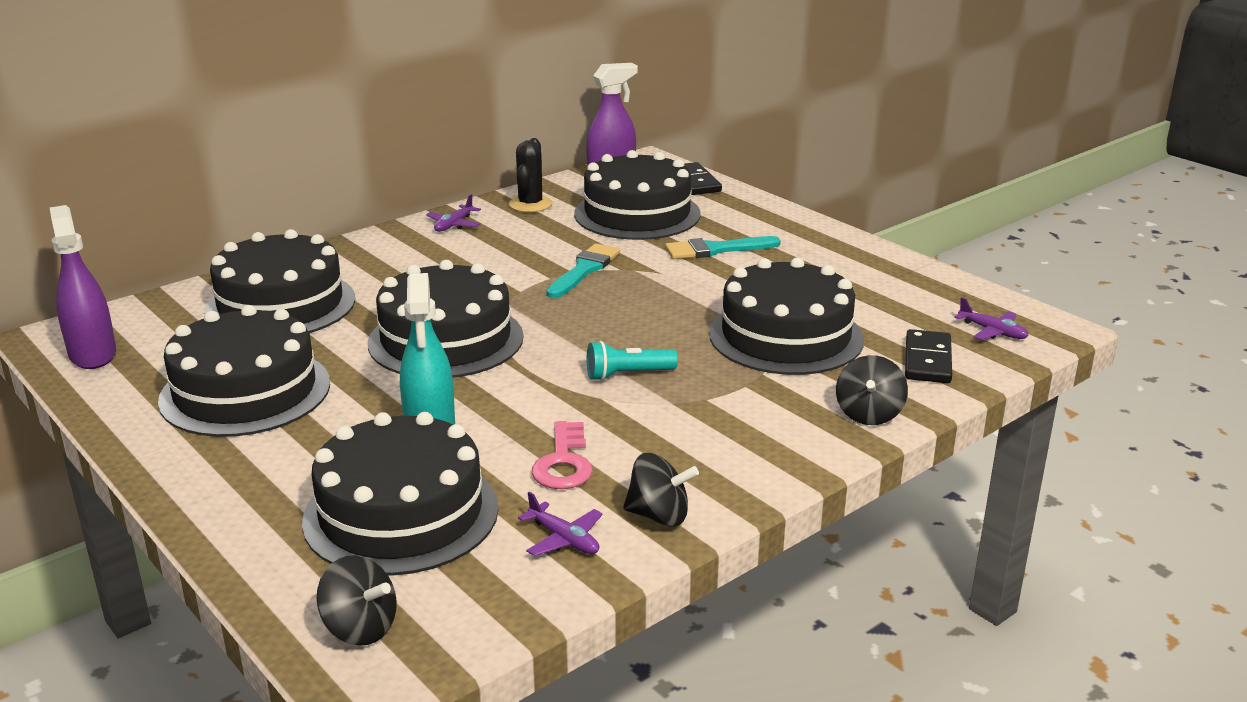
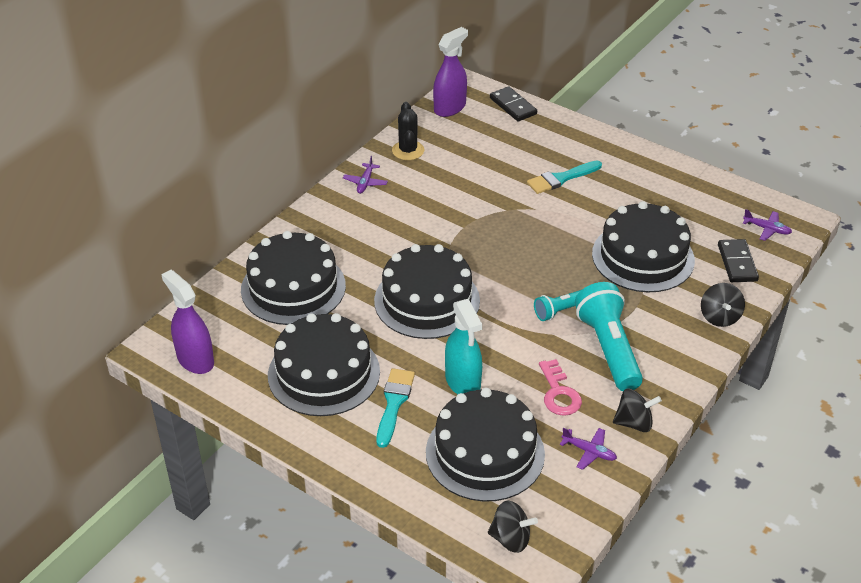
camera: 15 degrees left, 15 degrees up
turquoise brush [546,243,620,298] -> turquoise brush moved to [376,368,415,448]
black cake [574,150,701,240] -> none
none -> turquoise flashlight [575,282,643,391]

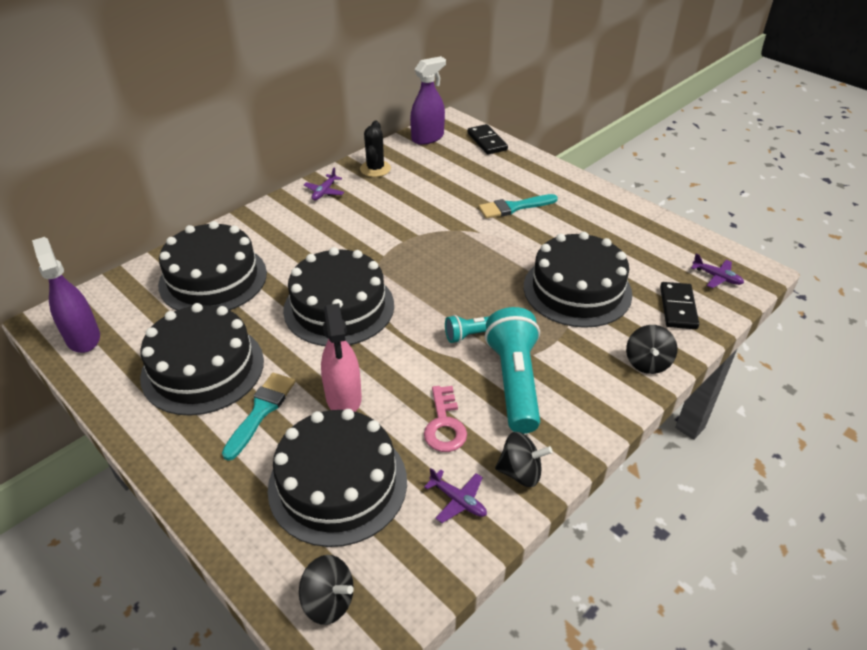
camera: 10 degrees right, 0 degrees up
turquoise spray bottle [445,299,482,394] -> pink spray bottle [321,303,362,412]

